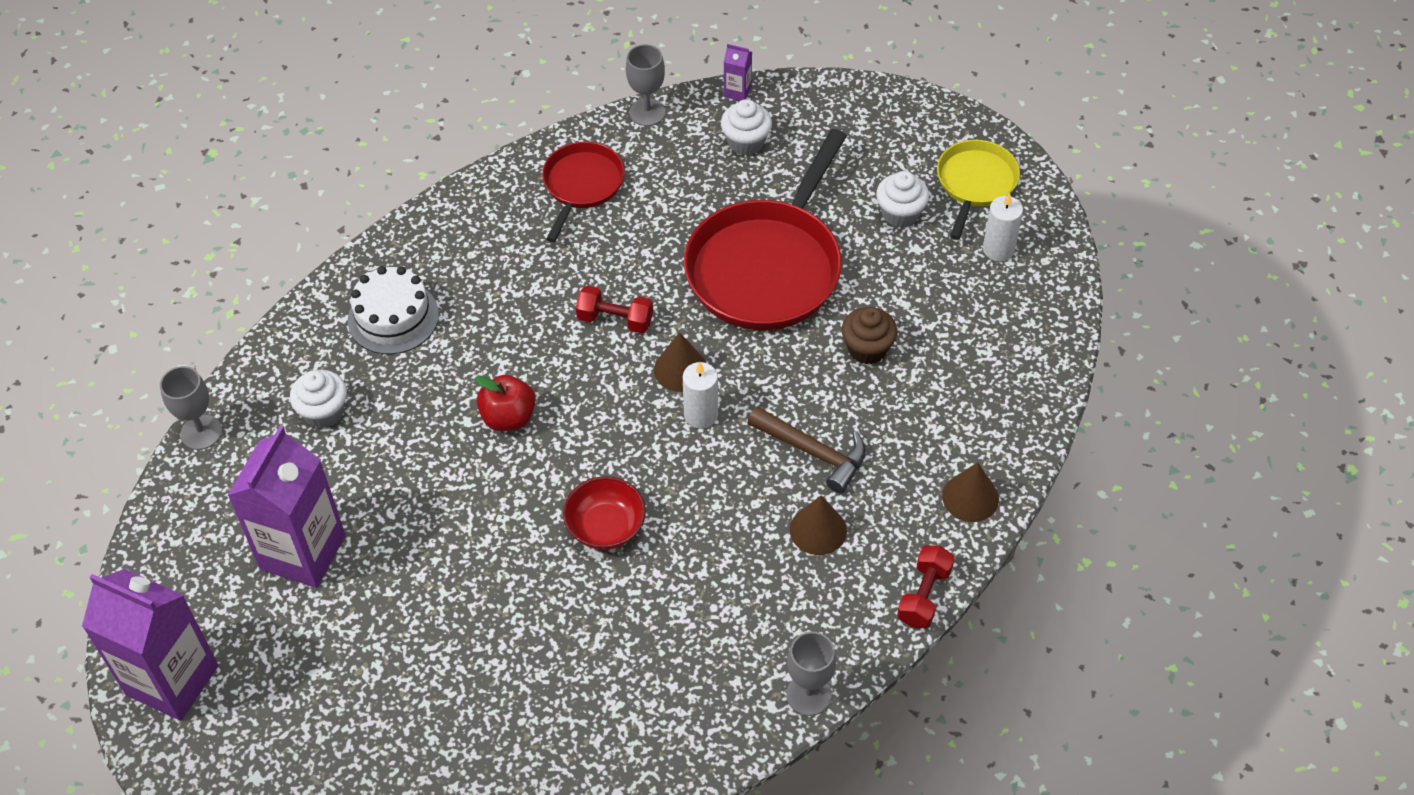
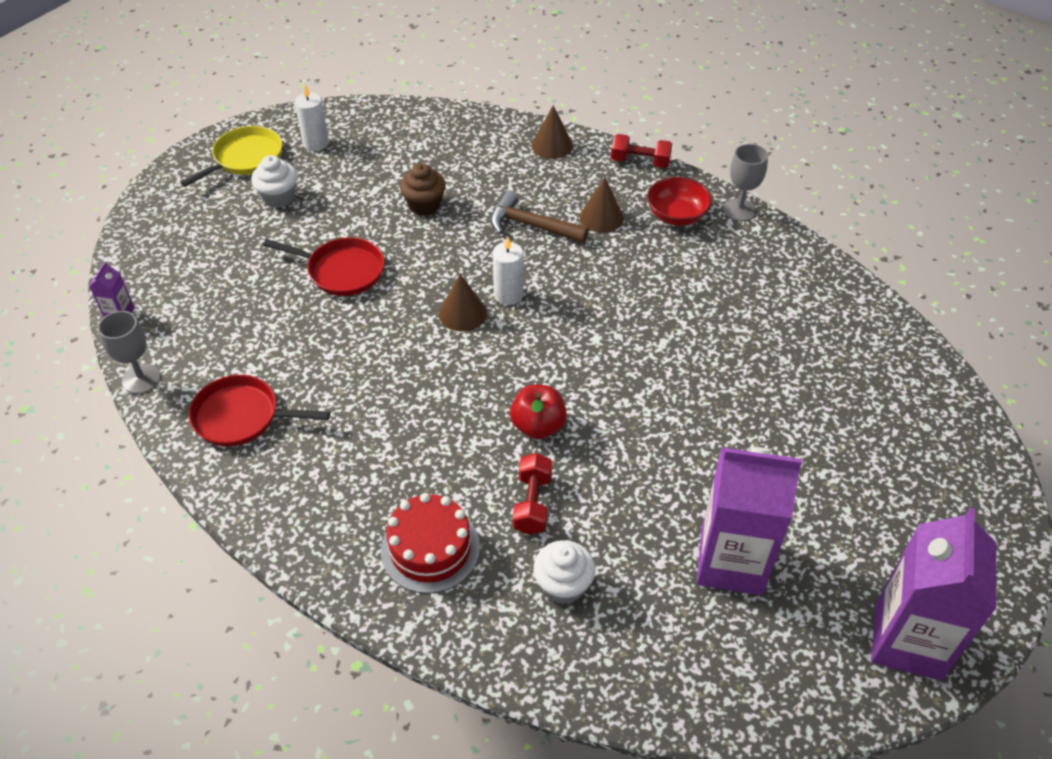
camera: 100 degrees left, 5 degrees down
grey goblet [160,366,222,450] -> none
white cake [348,266,439,354] -> red cake [381,493,480,594]
red bowl [563,476,646,550] -> red bowl moved to [647,177,712,226]
red dumbbell [576,286,653,333] -> red dumbbell moved to [513,453,552,535]
red pan [684,129,847,330] -> red pan [263,237,385,296], size x0.55
white cupcake [721,99,772,156] -> none
brown hammer [747,406,866,493] -> brown hammer turned 90 degrees counterclockwise [491,191,589,243]
yellow pan [937,140,1020,240] -> yellow pan turned 120 degrees clockwise [180,126,282,187]

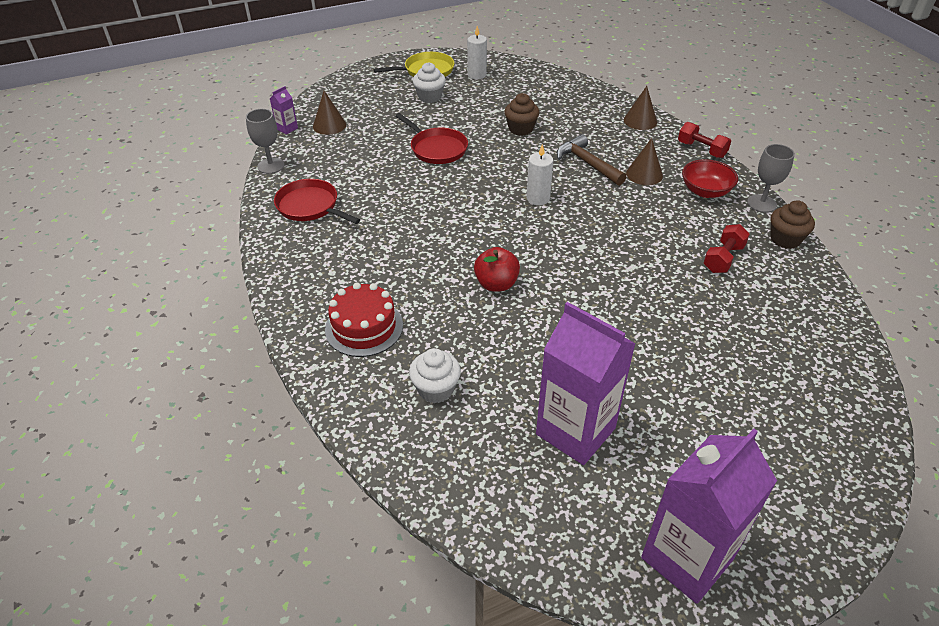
camera: 30 degrees right, 5 degrees down
brown cone [439,274,487,332] -> brown cone moved to [313,91,346,135]
red dumbbell [513,453,552,535] -> red dumbbell moved to [704,224,750,273]
none -> brown cupcake [770,200,815,249]

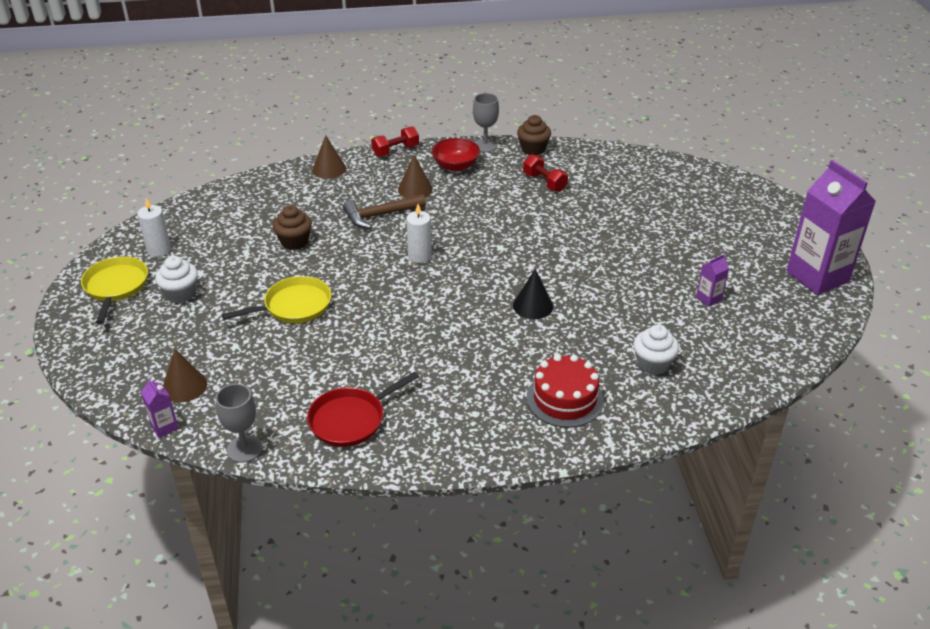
camera: 75 degrees left, 5 degrees down
red pan [395,113,468,164] -> yellow pan [222,276,331,323]
red apple [474,247,520,291] -> black cone [513,269,553,319]
purple carton [536,302,636,465] -> purple carton [696,254,729,307], size x0.41

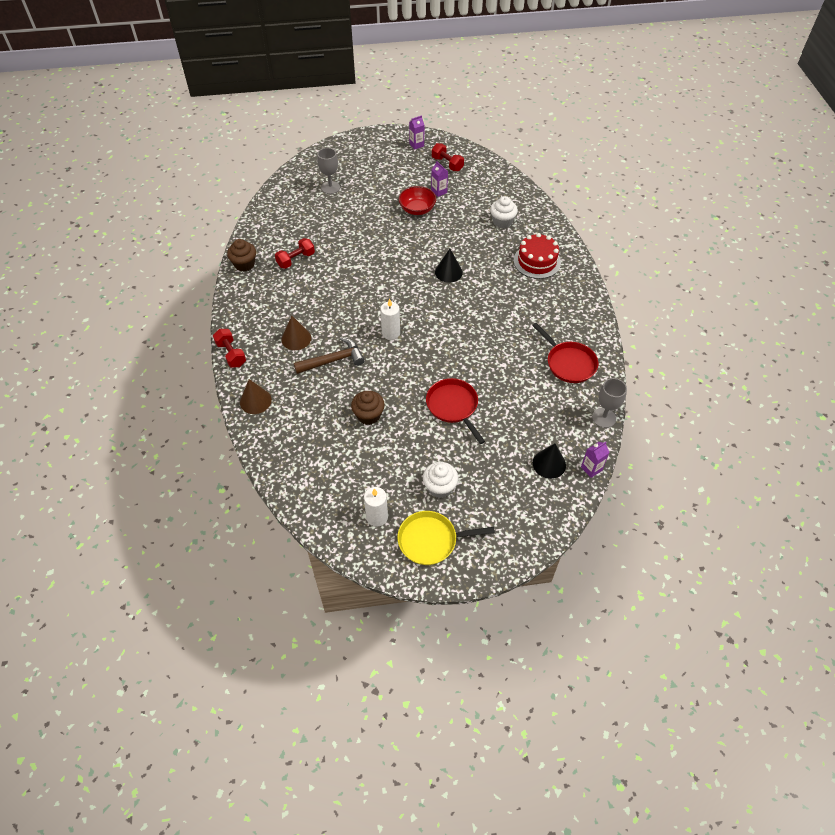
camera: 90 degrees left, 15 degrees up
brown cone [163,349,207,403] -> black cone [533,444,566,479]
yellow pan [222,276,331,323] -> red pan [426,378,485,444]
brown hammer [343,194,426,229] -> brown hammer turned 90 degrees counterclockwise [294,337,365,374]
red bowl [431,138,480,171] -> red bowl moved to [399,186,436,215]
grey goblet [473,93,499,152] -> grey goblet moved to [317,148,340,194]
purple carton [786,160,876,295] -> purple carton [409,115,424,150], size x0.41
none -> red dumbbell [432,143,464,171]

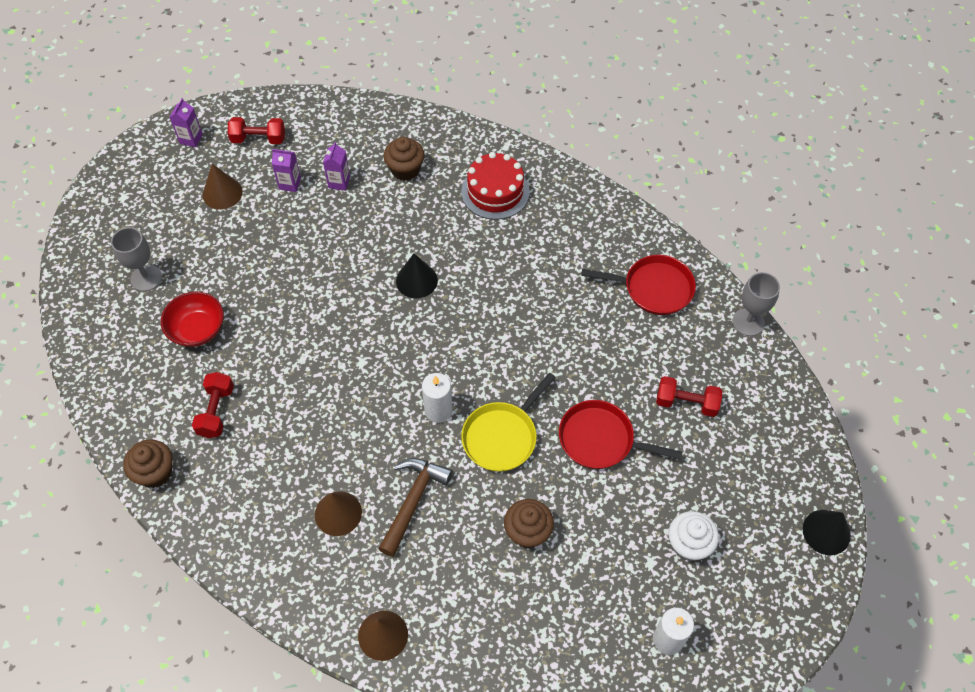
camera: 45 degrees left, 5 degrees up
red dumbbell [213,329,246,368] -> red dumbbell moved to [656,376,722,417]
yellow pan [397,511,495,565] -> yellow pan moved to [461,373,556,472]
red bowl [399,186,436,215] -> red bowl moved to [161,292,224,347]
white cupcake [490,196,518,228] -> brown cupcake [384,137,424,181]
black cone [533,444,566,479] -> black cone moved to [803,510,851,555]
purple carton [581,442,610,478] -> purple carton moved to [323,142,350,191]
none -> brown cone [203,164,242,210]

